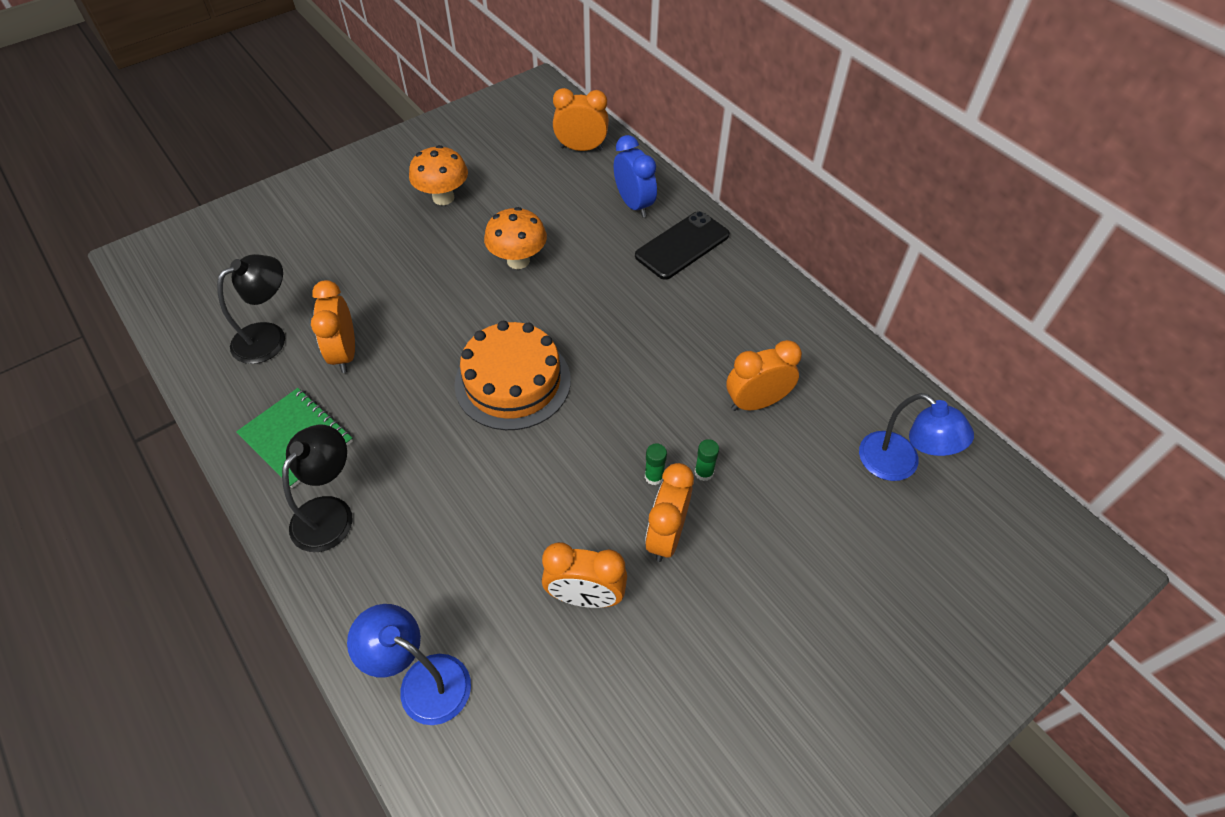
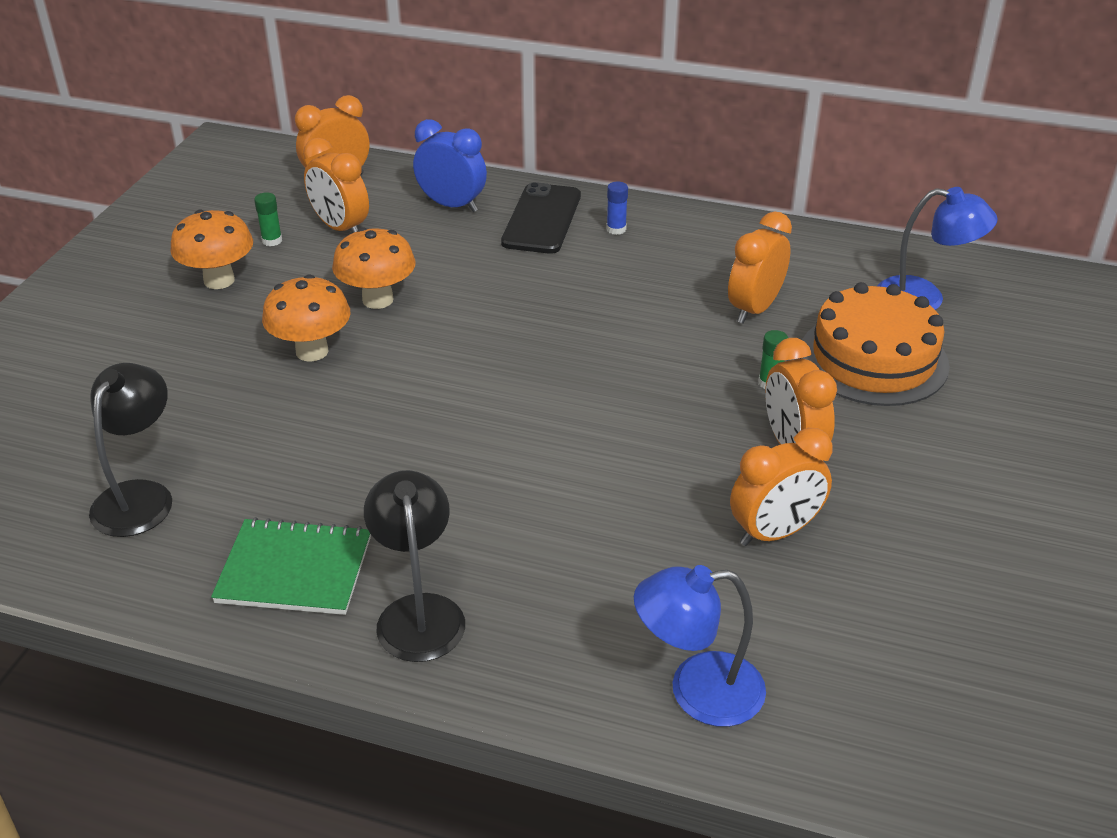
camera: 35 degrees left, 15 degrees down
orange clock [311,280,355,373] -> orange clock moved to [303,138,369,233]
orange cake [454,321,571,430] -> orange cake moved to [800,282,950,406]
green glue stick [645,443,667,485] -> green glue stick moved to [254,192,282,246]
none -> orange mushroom [262,274,351,362]
none -> blue glue stick [606,181,628,235]

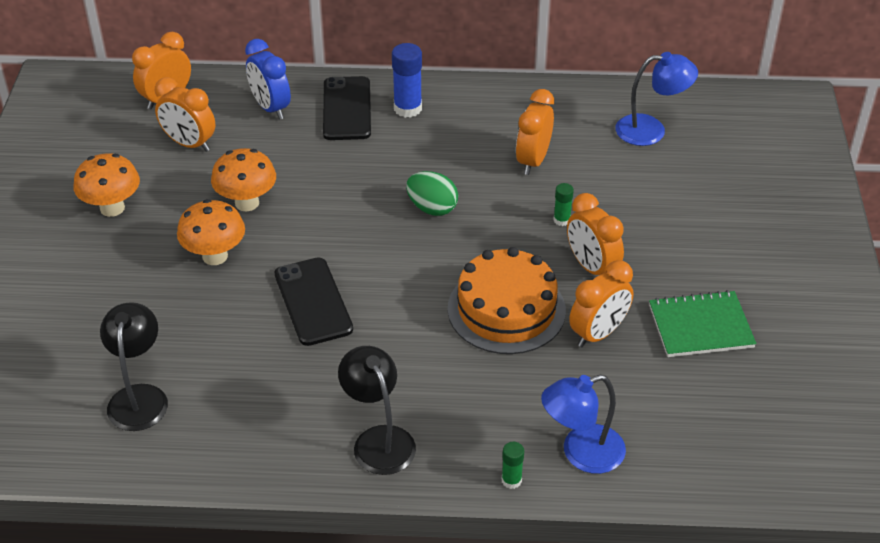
camera: 15 degrees left, 5 degrees up
green notebook [211,517,371,615] -> green notebook moved to [649,290,756,357]
green glue stick [254,192,282,246] -> green glue stick moved to [502,442,524,489]
blue clock [413,119,487,212] -> blue clock turned 135 degrees counterclockwise [245,39,291,119]
blue glue stick [606,181,628,235] -> blue glue stick [392,43,422,118], size x1.81
orange cake [800,282,950,406] -> orange cake moved to [448,247,566,354]
none -> black phone [275,257,353,346]
none -> green egg [406,171,458,216]

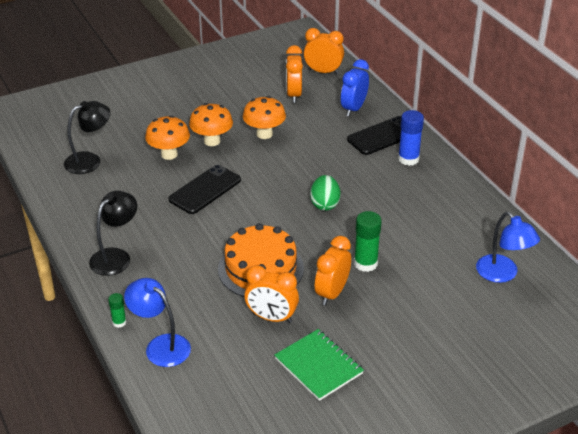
camera: 60 degrees right, 5 degrees down
orange mushroom [74,153,140,217] -> orange mushroom moved to [145,115,190,160]
orange clock [516,89,554,175] -> none
green glue stick [553,183,574,226] -> green glue stick [354,211,382,272], size x1.81

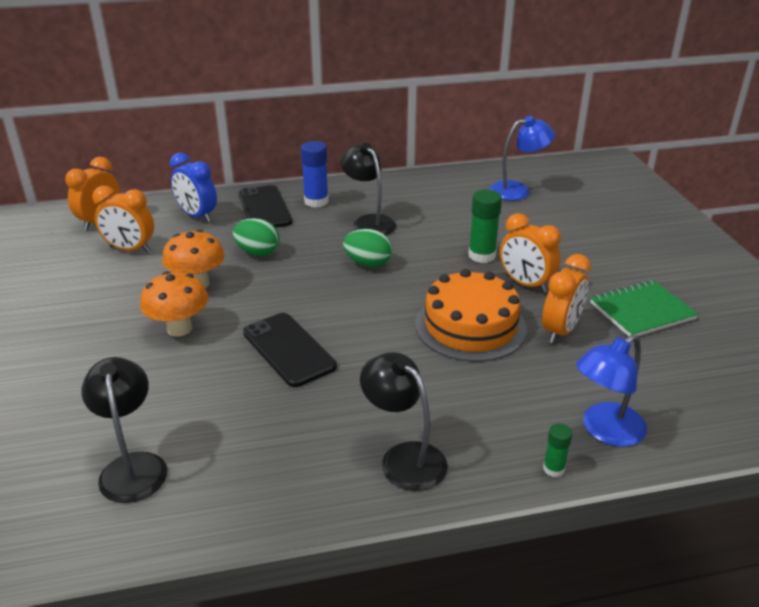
camera: 75 degrees left, 5 degrees down
orange mushroom [145,115,190,160] -> none
none -> green egg [233,218,280,256]
none -> black lamp [341,143,396,235]

